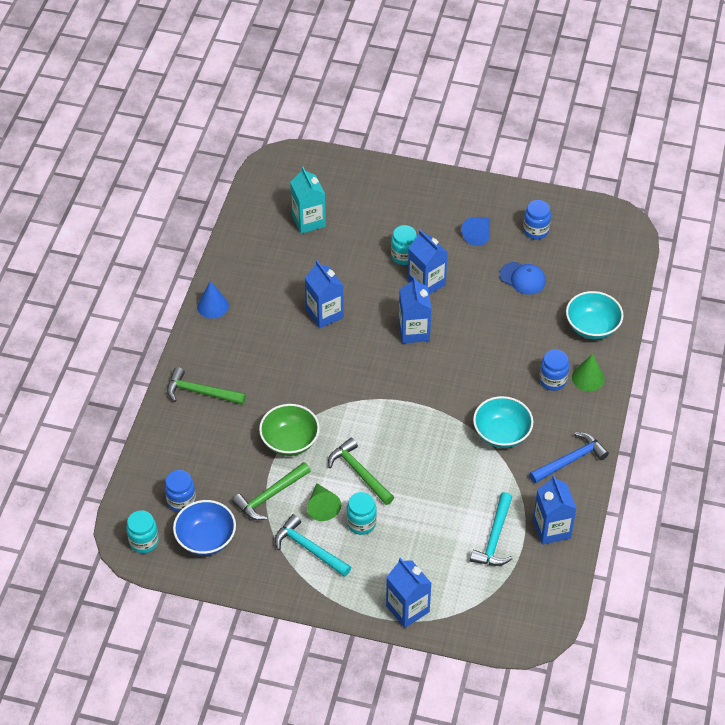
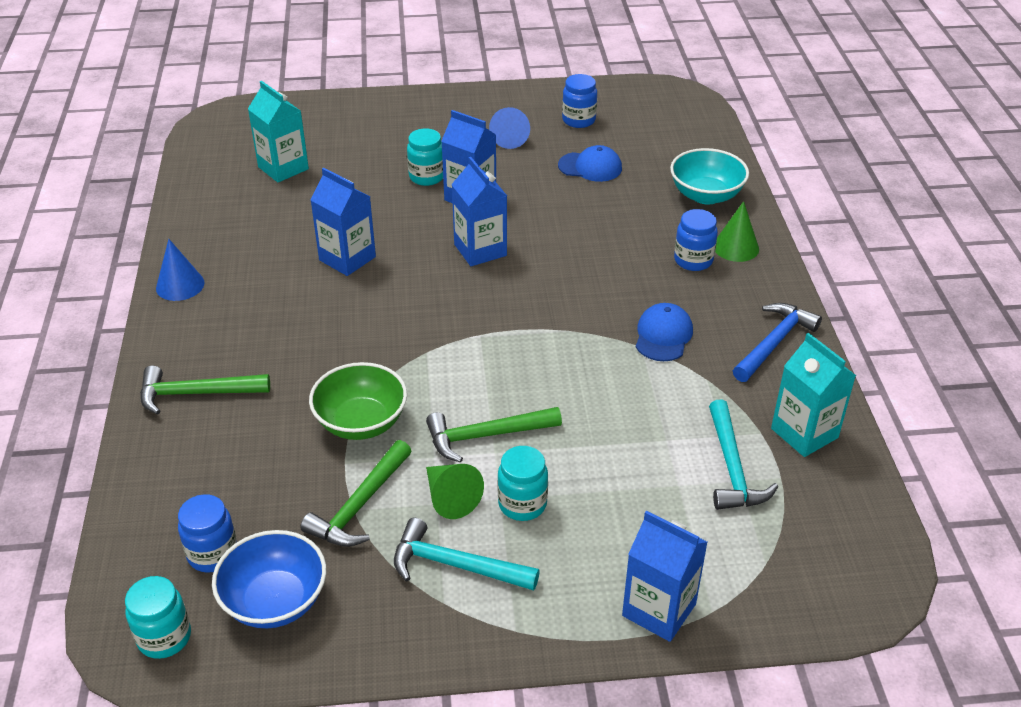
camera: 20 degrees left, 10 degrees down
green hammer [328,438,394,505] -> green hammer turned 45 degrees counterclockwise [426,407,562,462]
turquoise bowl [473,396,533,448] -> blue cap [636,303,693,361]
blue carton [533,475,577,545] -> turquoise carton [771,333,856,457]

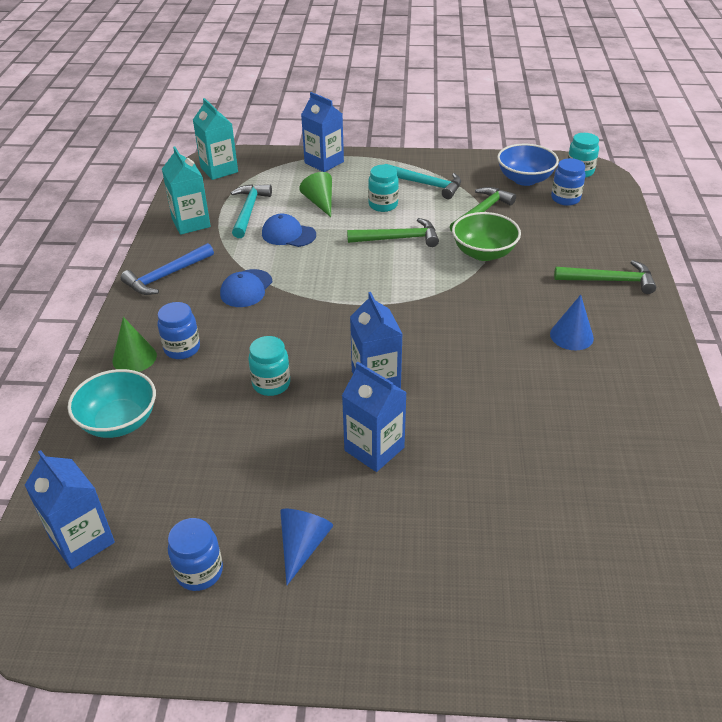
camera: 170 degrees left, 0 degrees up
blue cone [156,239,204,301] -> blue cone moved to [550,295,594,350]
turquoise carton [248,81,309,183] -> turquoise carton moved to [193,98,238,180]
blue carton [310,168,376,276] -> blue carton moved to [25,450,115,569]
turquoise jar [407,129,443,186] -> turquoise jar moved to [248,336,290,396]
green cone [426,464,484,519] -> green cone moved to [299,172,332,217]
blue cap [558,145,622,182] -> blue cap moved to [262,213,316,247]

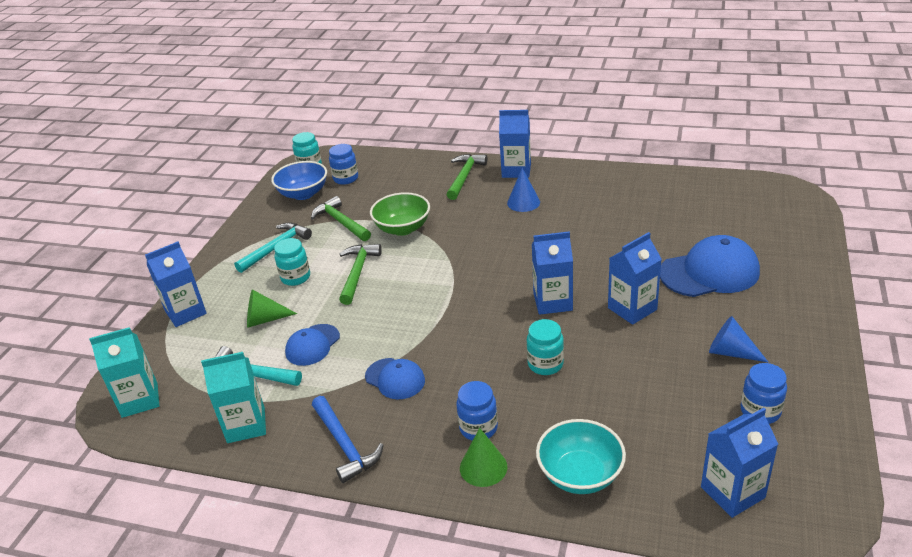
camera: 75 degrees left, 5 degrees down
none -> blue carton [499,110,531,178]
none -> blue cap [660,235,760,297]

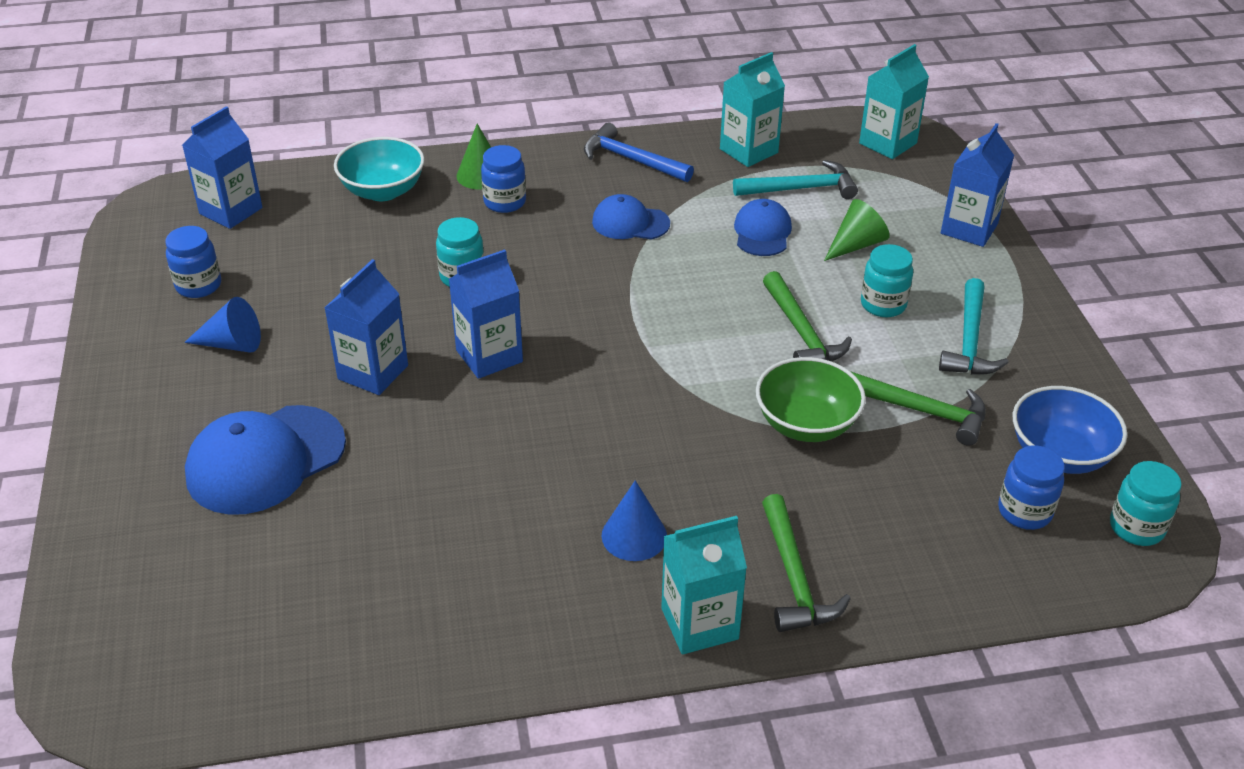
camera: 150 degrees right, 5 degrees up
blue carton [499,110,531,178] -> turquoise carton [661,516,747,654]

